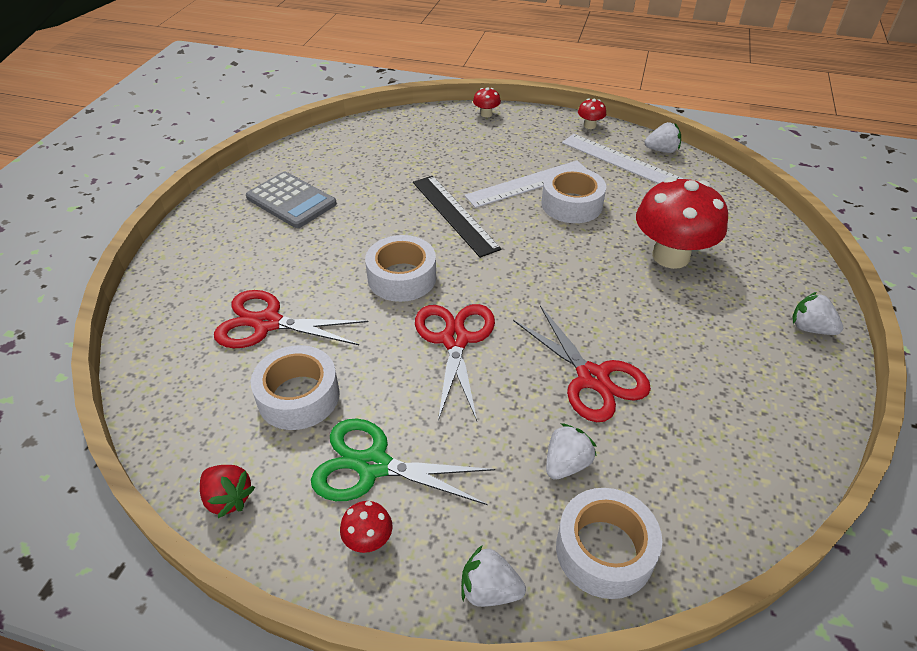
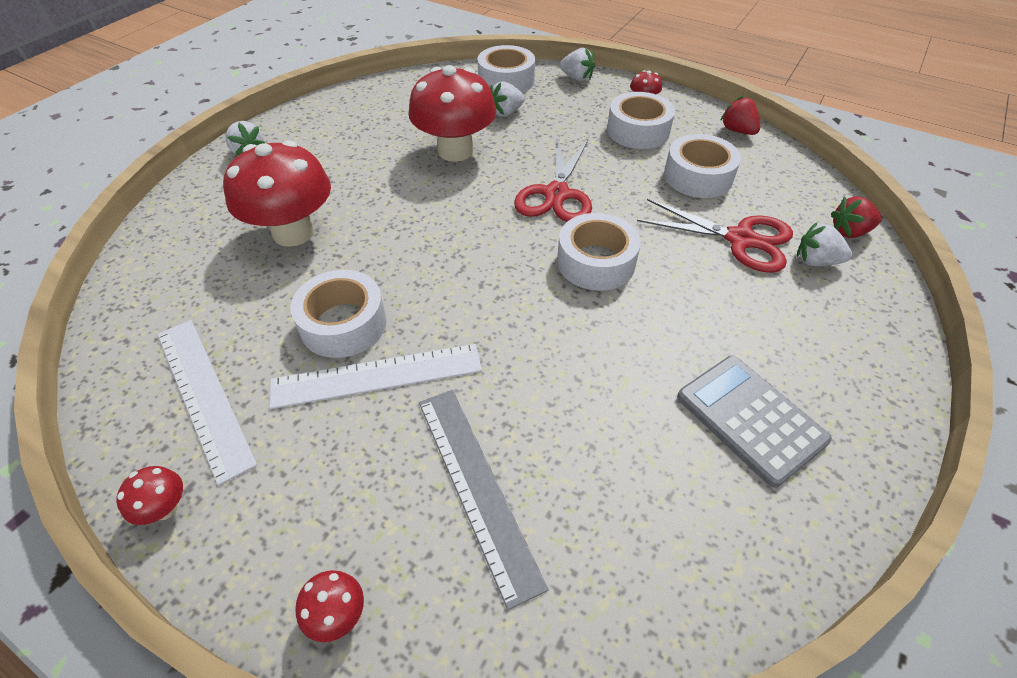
camera: 165 degrees left, 5 degrees up
green scissors [311,419,495,505] -> white tape [607,92,675,149]
black ruler [413,176,501,258] -> none
red scissors [513,305,651,422] -> red mushroom [408,65,496,162]
white strawberry [645,122,681,153] -> white strawberry moved to [797,222,852,266]
none -> grey ruler [419,390,549,610]
none -> red strawberry [831,196,882,238]

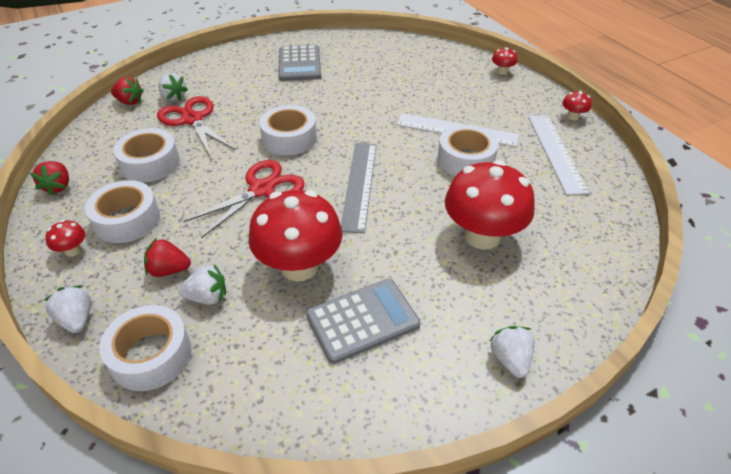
camera: 150 degrees left, 5 degrees down
grey ruler [419,390,549,610] -> grey ruler moved to [341,143,377,233]
none -> red strawberry [144,238,191,277]
none -> grey calculator [306,279,420,364]

